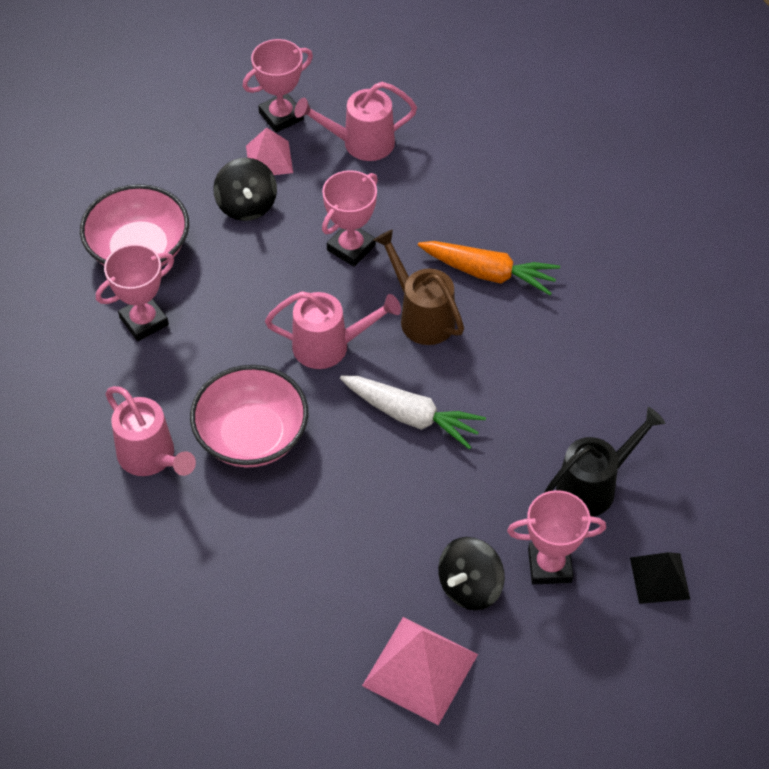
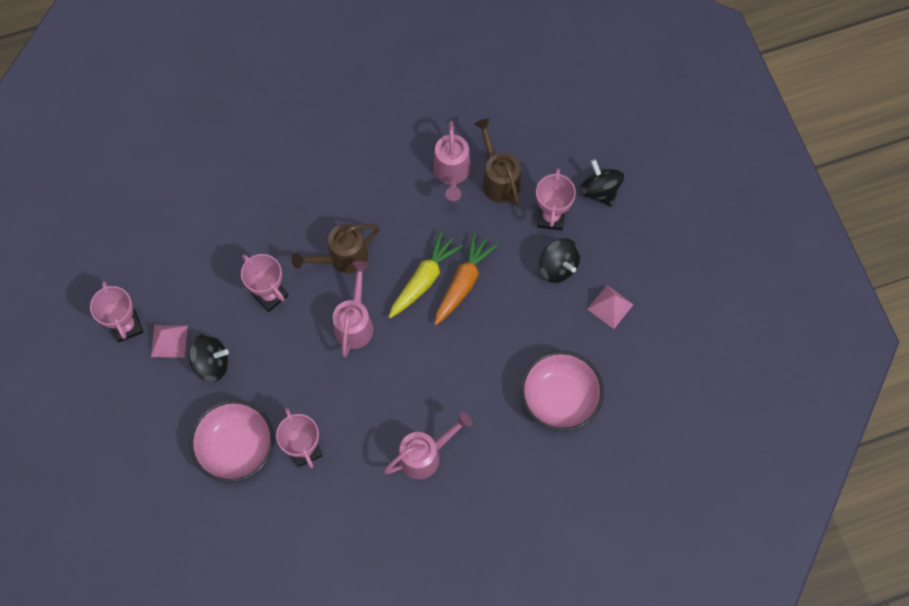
camera: 80 degrees left, 15 degrees up
pink bowl [190,365,308,468] -> pink bowl moved to [521,351,604,431]
pink watering can [294,82,417,161] -> pink watering can moved to [433,121,471,201]
white carrot [340,375,486,449] -> yellow carrot [389,231,463,318]
pink pyramid [362,617,478,725] -> pink pyramid [587,285,634,329], size x0.62
orange carrot [418,241,560,295] -> orange carrot moved to [434,232,498,325]
black watering can [544,407,666,517] -> brown watering can [475,119,520,205]
black pyramid [630,552,691,604] -> none
none -> black spinning top [580,159,624,206]

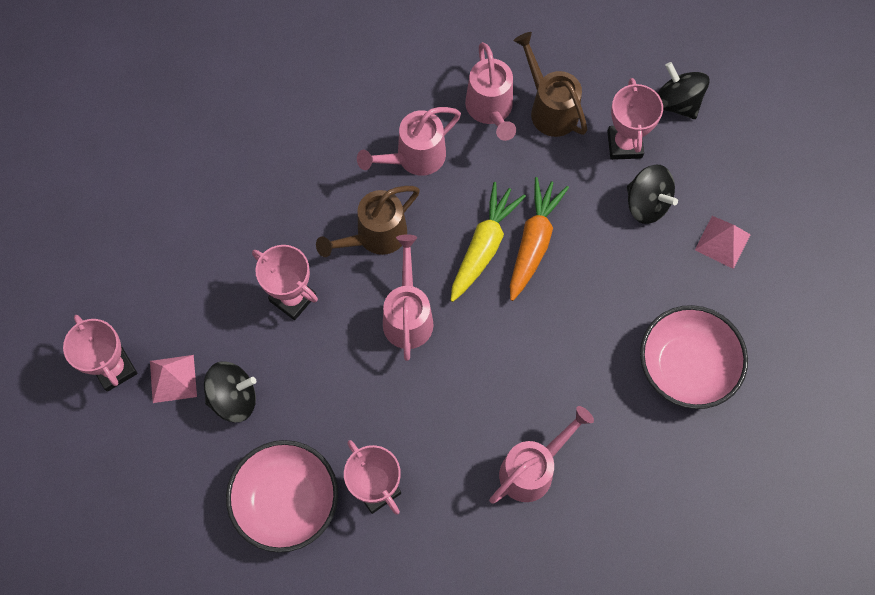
camera: 10 degrees left, 0 degrees up
none -> pink watering can [357,107,461,176]

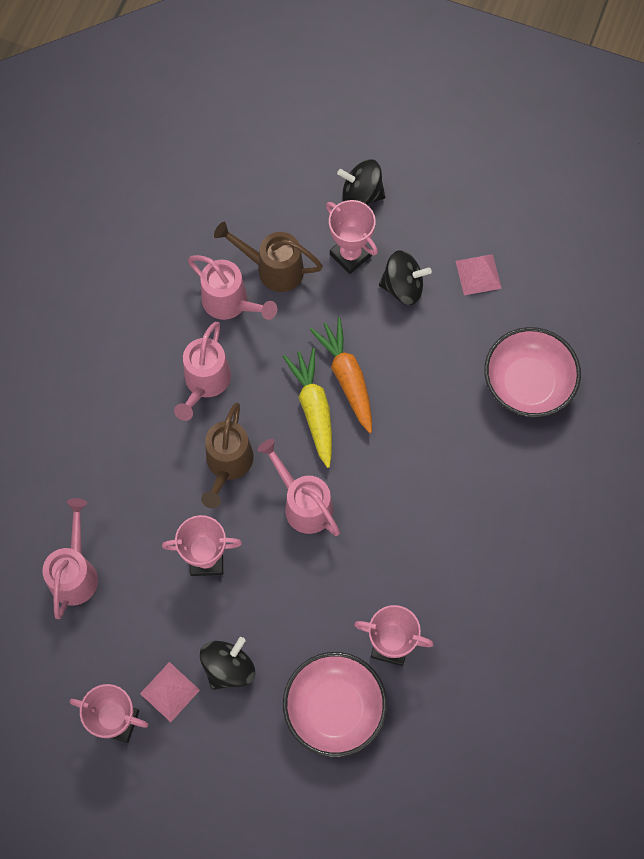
camera: 40 degrees left, 0 degrees up
pink watering can [489,406,594,504] -> pink watering can moved to [42,498,98,619]

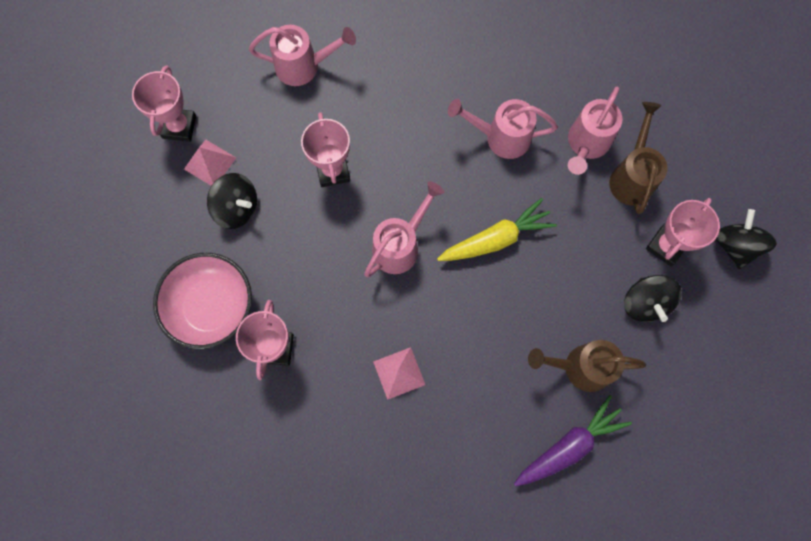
camera: 80 degrees right, 5 degrees up
brown watering can [201,403,254,509] -> brown watering can moved to [528,340,646,392]
orange carrot [310,317,372,433] -> none
pink pyramid [456,254,502,295] -> pink pyramid moved to [373,347,425,400]
pink bowl [484,327,581,417] -> purple carrot [514,395,632,487]

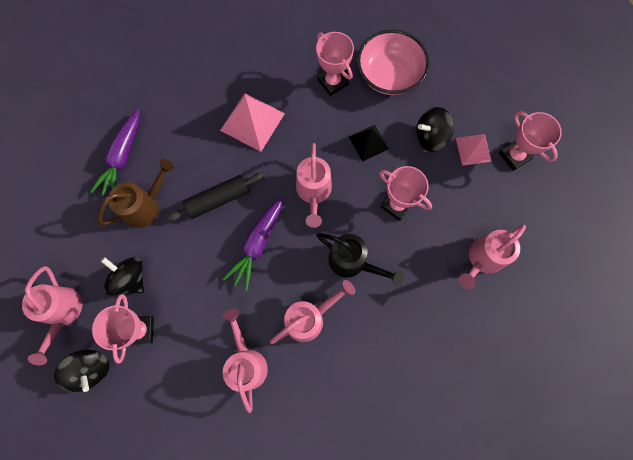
camera: 140 degrees right, 0 degrees up
pink pyramid [373,347,425,400] -> pink pyramid [220,93,285,152], size x1.61
yellow carrot [437,198,557,261] -> purple carrot [223,196,283,291]
brown watering can [609,102,668,214] -> none
none -> pink watering can [22,266,82,365]
none -> black rolling pin [167,172,265,222]
none -> black watering can [317,233,404,286]
none -> black pyramid [349,125,389,162]

